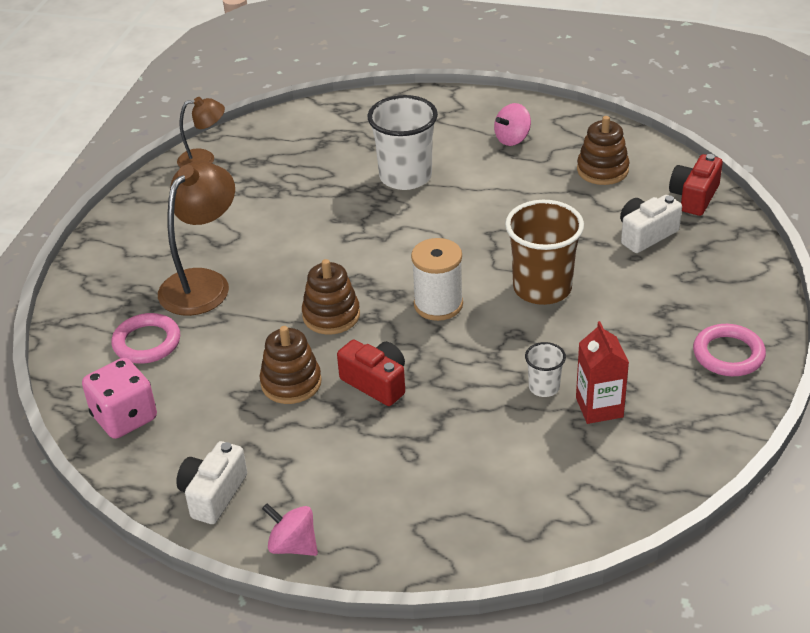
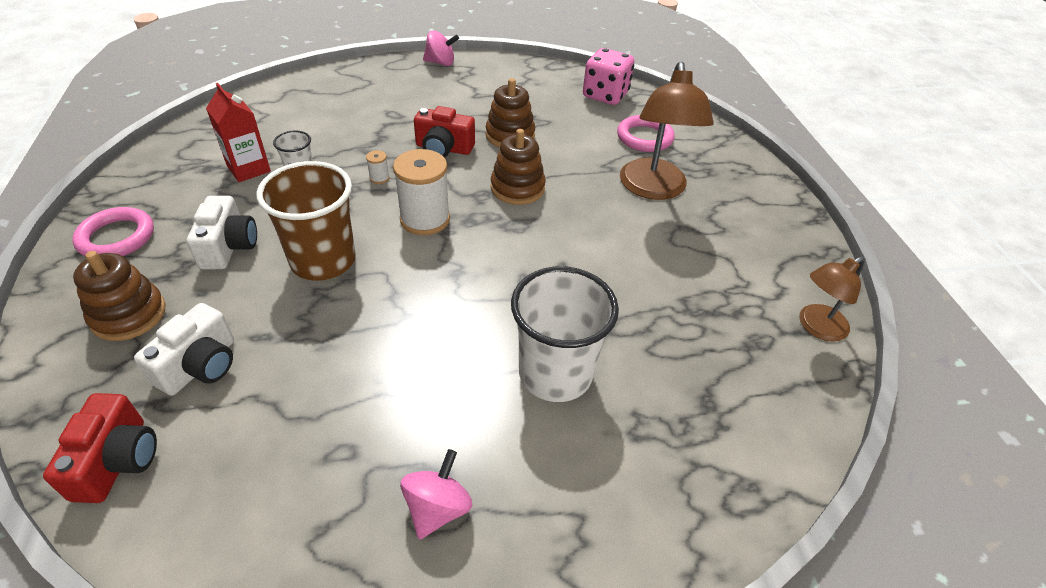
camera: 150 degrees right, 5 degrees up
white camera [176,441,247,524] -> white camera moved to [187,196,257,269]
brown stacking toy [577,116,629,185] -> brown stacking toy moved to [73,251,166,341]
none -> white spool [366,150,390,184]

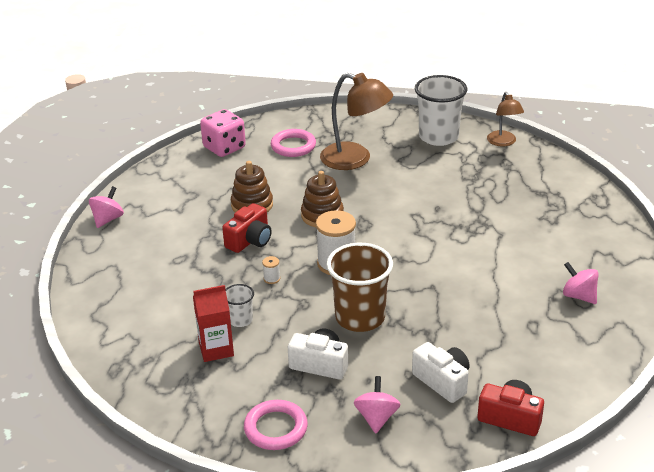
camera: 65 degrees left, 10 degrees down
brown stacking toy [73,251,166,341] -> pink spinning top [354,376,401,433]
white cup [511,266,619,402] -> white cup moved to [415,75,467,146]

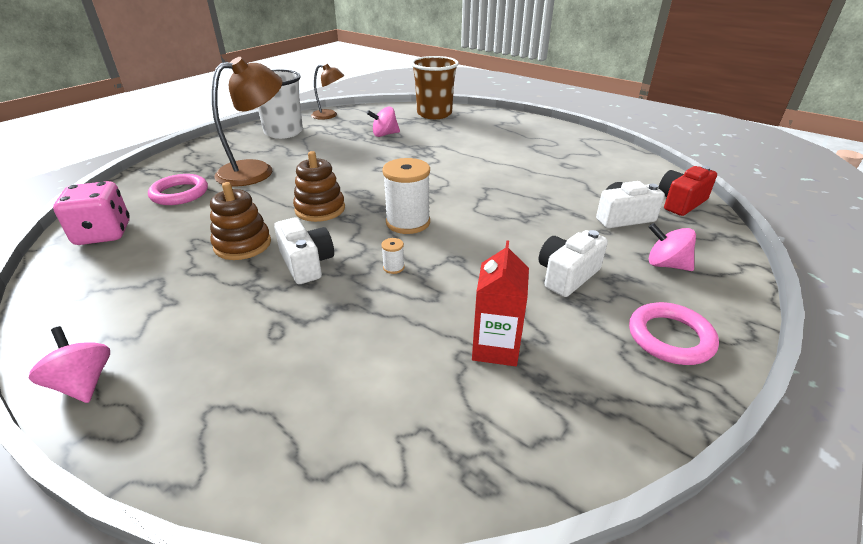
camera: 65 degrees left, 0 degrees up
red camera [222,203,272,253] -> white camera [274,217,334,284]
white cup [225,284,254,327] -> none
brown cup [327,243,393,332] -> brown cup moved to [411,56,459,119]
pink spinning top [563,262,599,304] -> pink spinning top moved to [367,107,400,137]

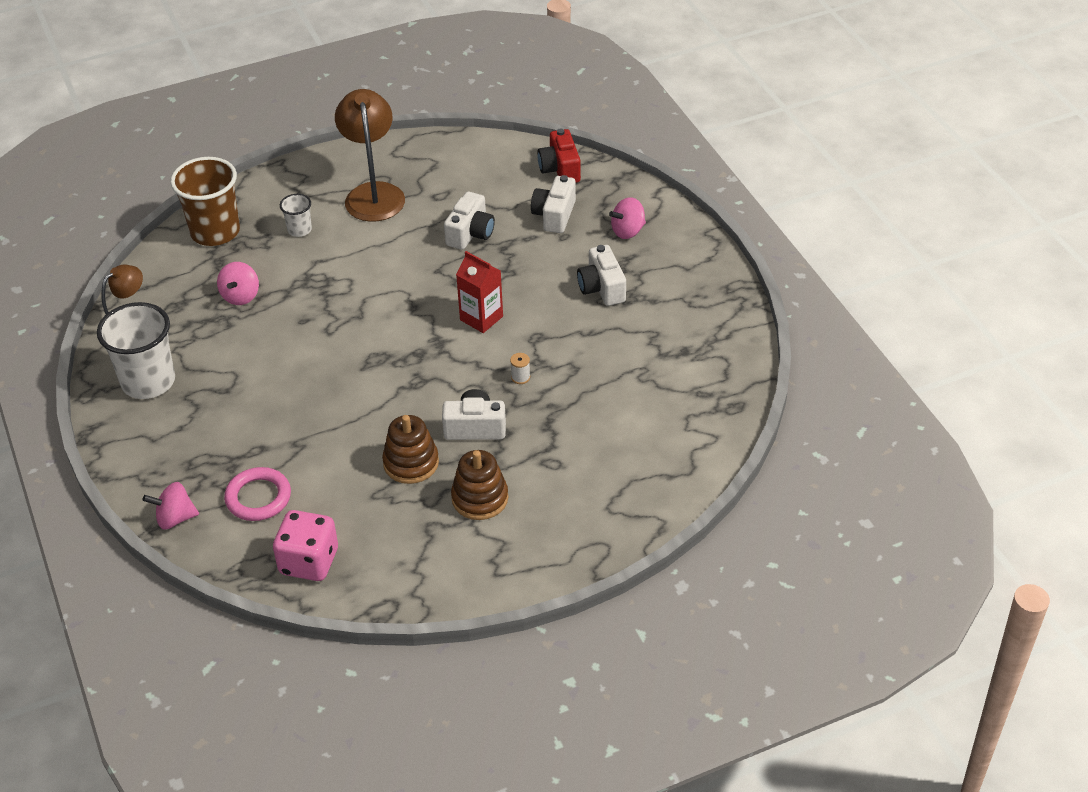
camera: 60 degrees left, 10 degrees up
pink spinning top [29,326,110,403] -> pink spinning top moved to [143,482,199,530]
brown lamp [212,57,282,186] -> brown lamp moved to [335,89,405,222]
brown stacking toy [293,151,345,222] -> brown stacking toy moved to [451,450,508,520]
white spool [382,158,430,234] -> none
red carton [472,240,529,366] -> red carton moved to [456,251,503,333]
pink ring [629,302,719,365] -> none
none -> white cup [280,194,312,237]
none -> white camera [444,192,495,250]

